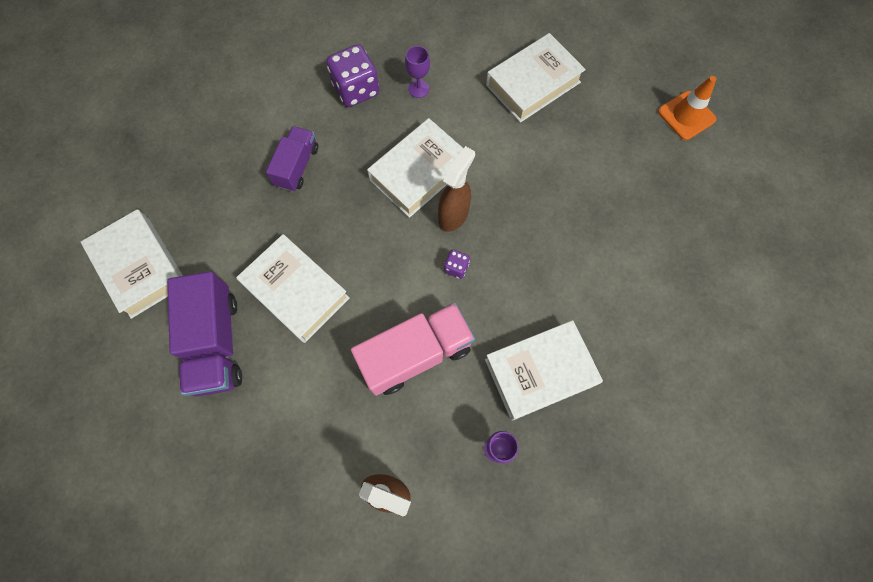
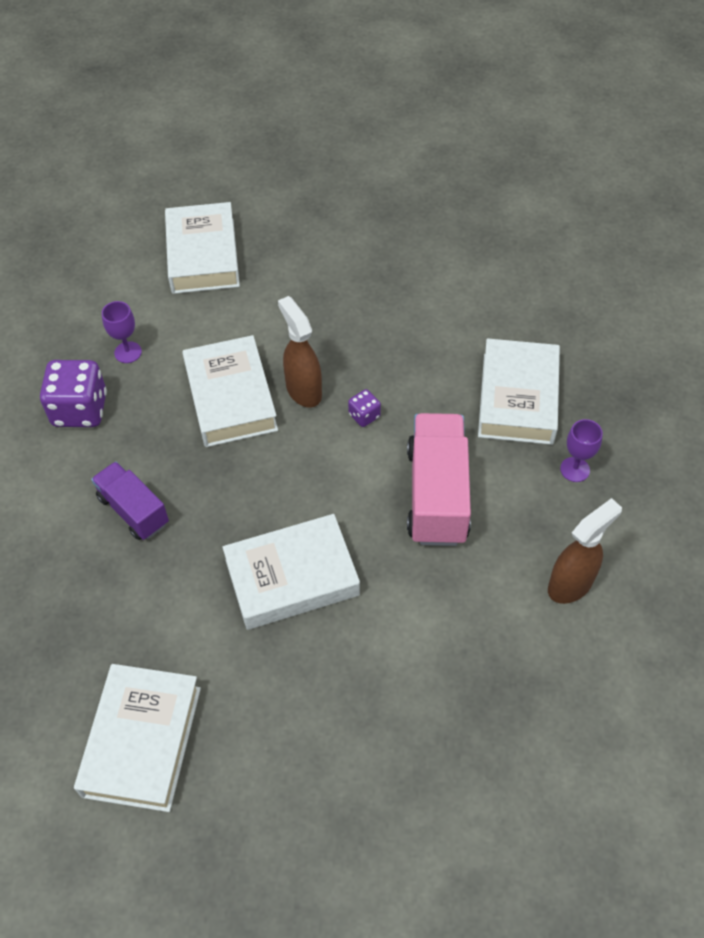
camera: 60 degrees left, 15 degrees down
white book [81,209,183,319] -> white book turned 75 degrees counterclockwise [74,664,201,812]
purple truck [167,272,242,397] -> none
orange traffic cone [658,76,716,140] -> none

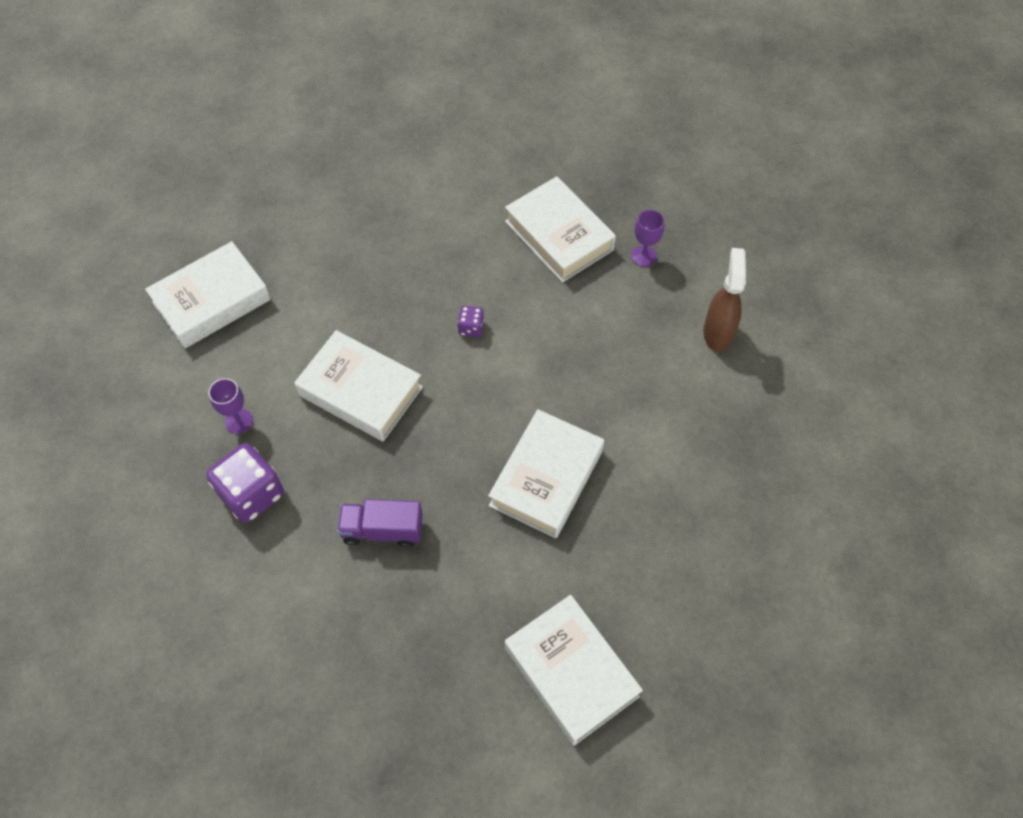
camera: 45 degrees left, 5 degrees up
white book [165,202,240,294] -> white book turned 75 degrees counterclockwise [145,241,271,348]
brown spray bottle [278,296,322,407] -> none
pink truck [407,413,471,546] -> none

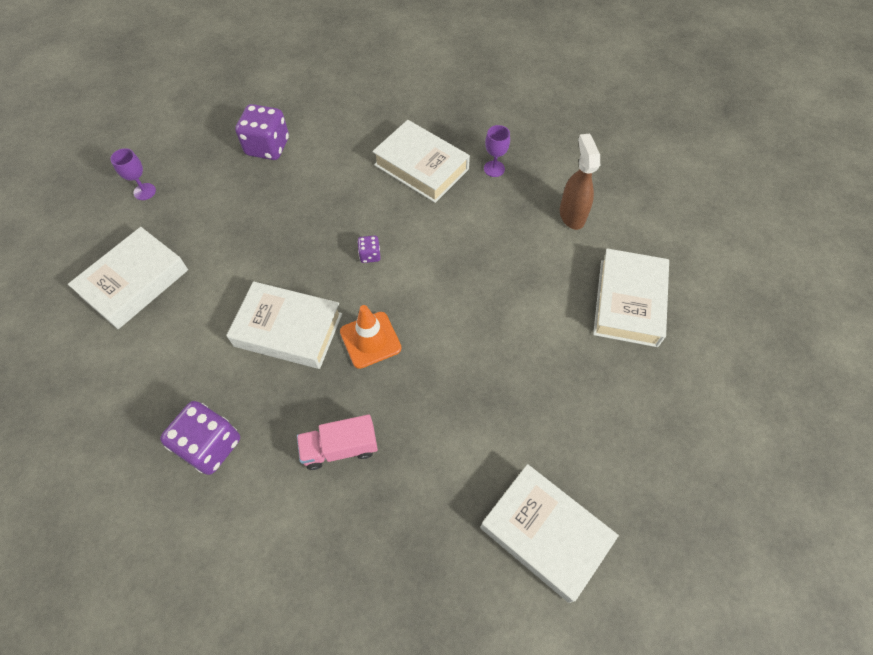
camera: 15 degrees left, 0 degrees up
purple goblet [208,378,253,434] -> purple goblet moved to [110,148,156,200]
purple truck [337,499,423,548] -> pink truck [297,415,378,470]
white book [488,409,604,538] -> white book moved to [593,248,669,347]
none -> purple dice [235,104,289,160]
none -> orange traffic cone [340,305,401,369]

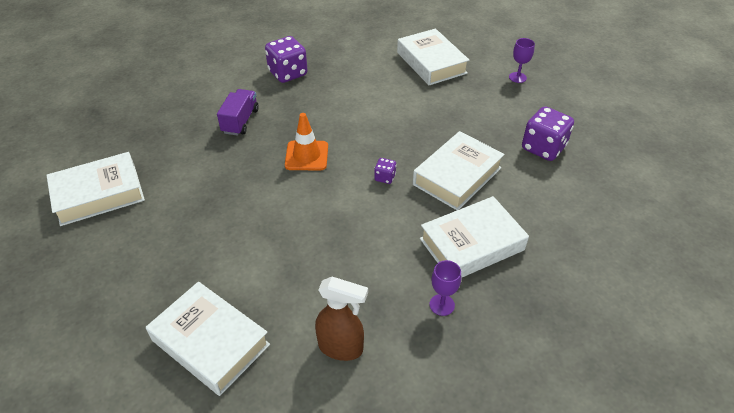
camera: 115 degrees right, 15 degrees down
white book [226,282,342,369] -> white book moved to [413,131,505,210]
pink truck [297,415,378,470] -> purple truck [217,89,259,136]

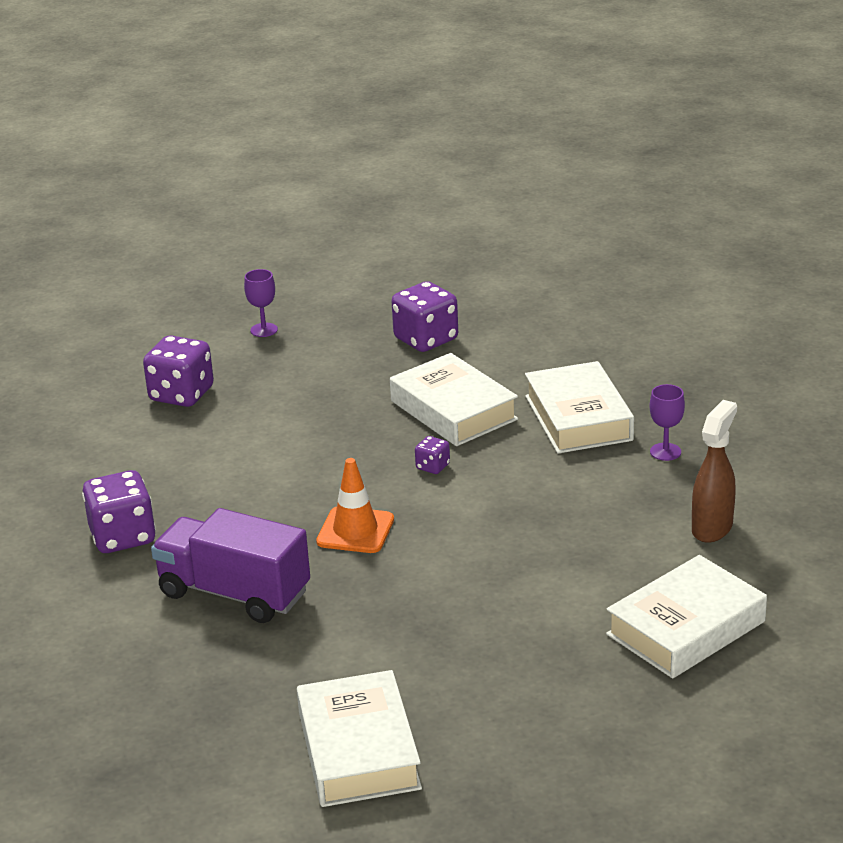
camera: 75 degrees left, 15 degrees down
purple truck [217,89,259,136] -> purple truck [151,508,310,623], size x1.60
white book [397,29,469,85] -> purple dice [143,335,214,407]

